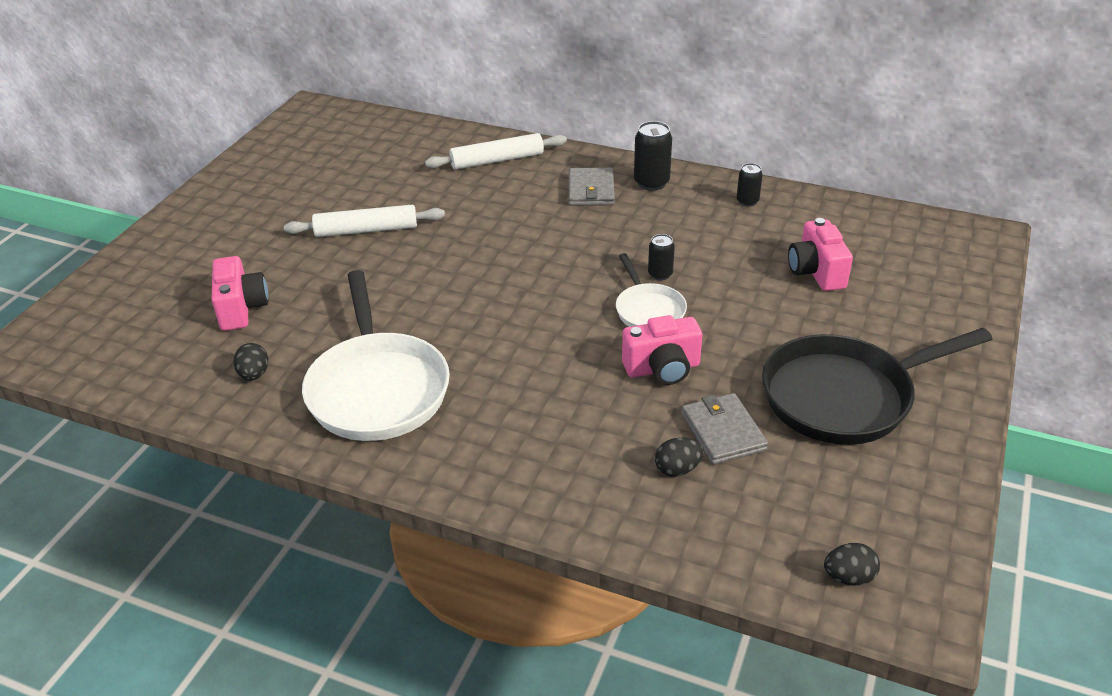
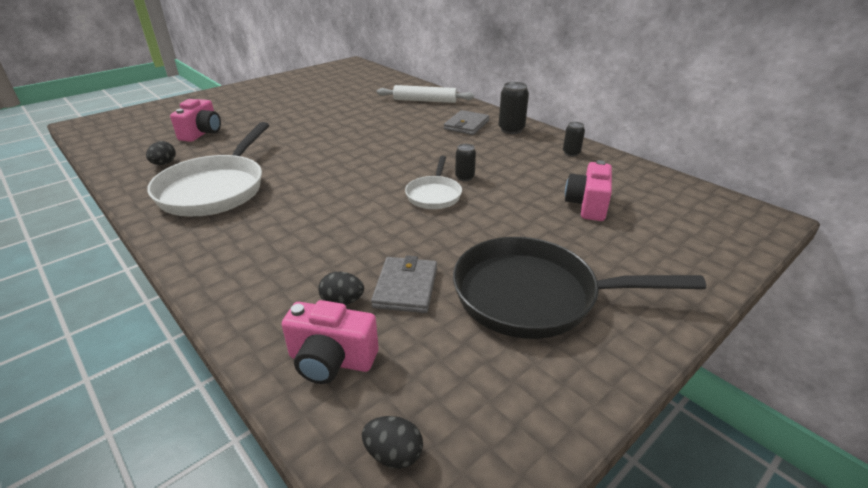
camera: 25 degrees right, 5 degrees down
white rolling pin [284,205,445,237] -> none
pink camera [622,315,702,385] -> pink camera moved to [282,300,379,384]

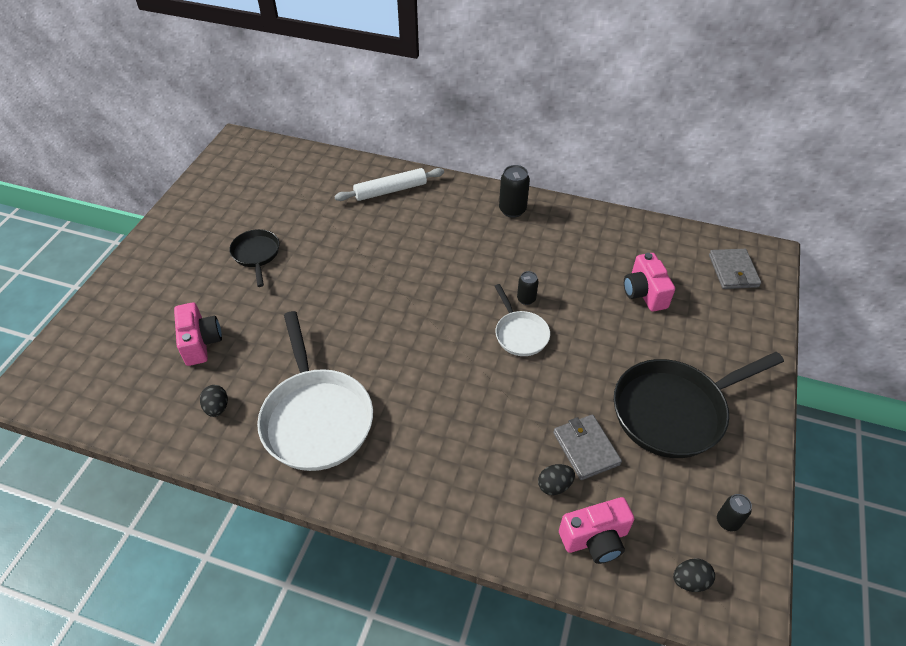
camera: 30 degrees left, 15 degrees up
grey wallet [444,110,489,135] -> grey wallet moved to [709,249,761,289]
black can [563,122,585,156] -> black can moved to [717,494,752,531]
none -> black pan [229,229,280,287]

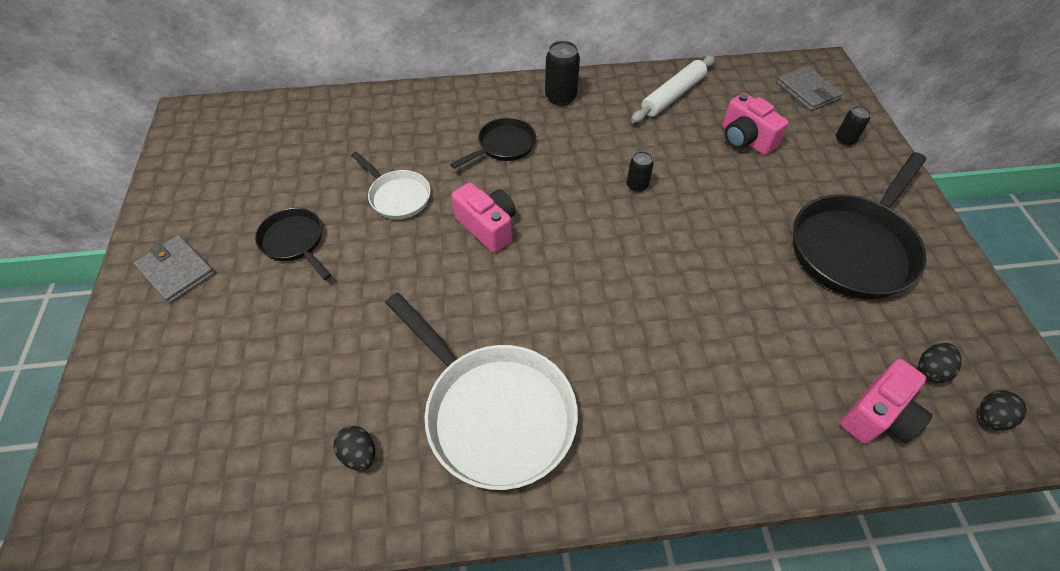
camera: 25 degrees left, 5 degrees up
pink camera [174,302,222,366] -> pink camera moved to [452,183,516,253]
white rolling pin [334,168,444,201] -> white rolling pin moved to [631,55,715,123]
white pan [495,284,550,356] -> white pan moved to [351,152,431,219]
black egg [538,464,575,495] -> black egg moved to [918,343,962,383]
grey wallet [553,415,622,480] -> grey wallet moved to [134,235,215,304]
black can [717,494,752,531] -> black can moved to [836,106,871,146]
none -> black pan [450,117,536,169]

